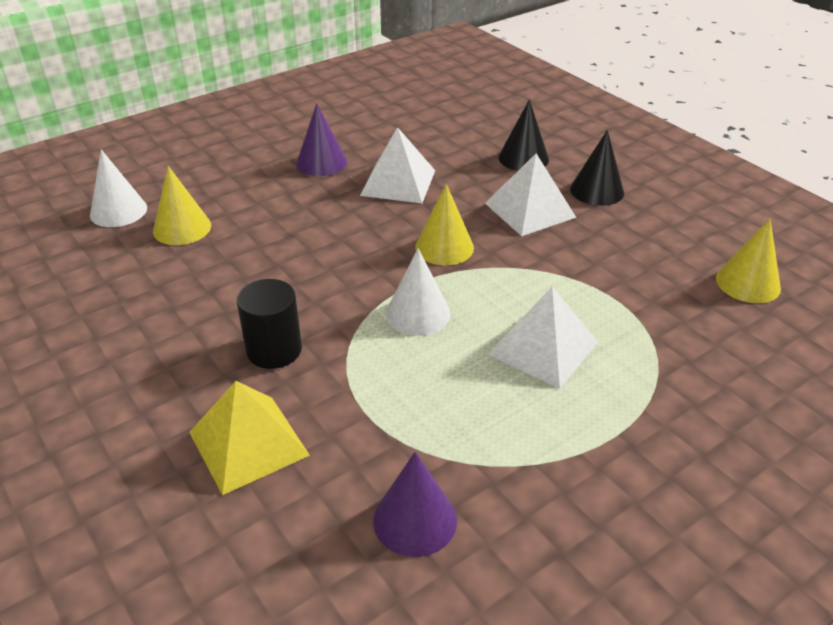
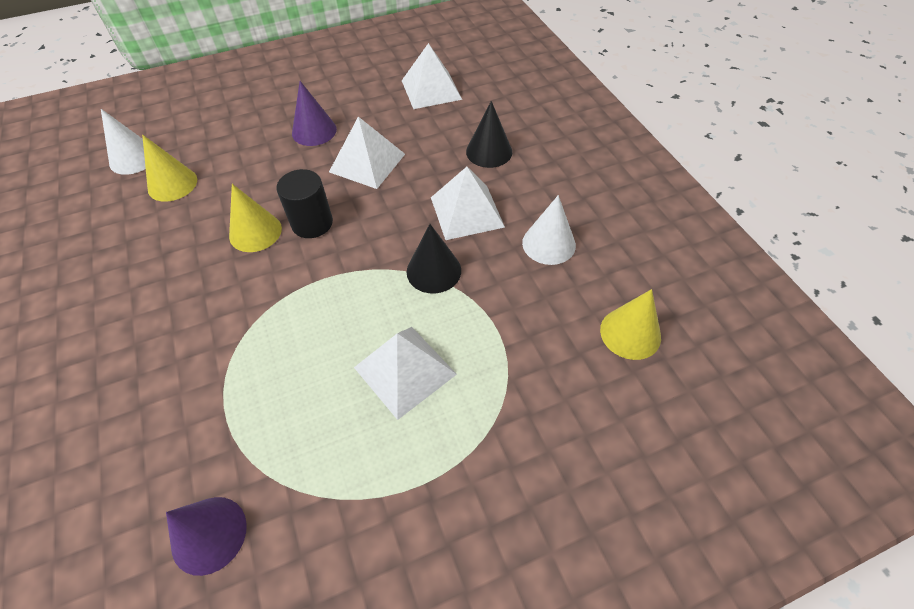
camera: 15 degrees right, 15 degrees up
yellow pyramid [189,381,310,495] -> none
black cylinder [237,279,302,369] -> black cylinder moved to [277,169,333,238]
white cone [386,248,451,336] -> white cone moved to [522,195,576,265]
yellow cone [415,184,474,266] -> yellow cone moved to [229,184,282,252]
black cone [570,130,624,206] -> black cone moved to [407,224,461,293]
none -> white pyramid [402,43,462,109]

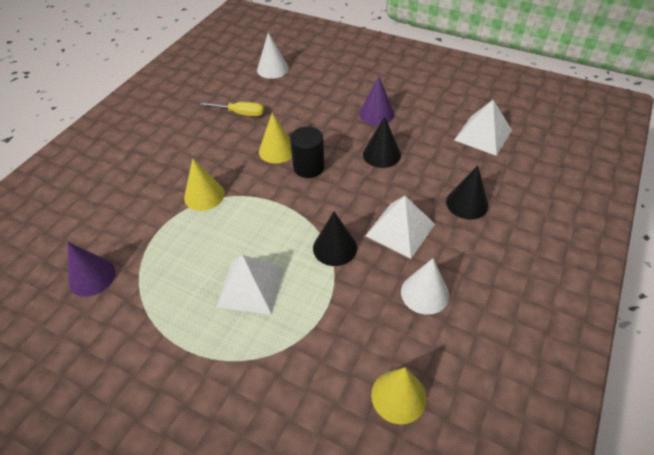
camera: 50 degrees right, 5 degrees down
yellow cone [142,135,197,202] -> yellow cone moved to [184,158,225,211]
white pyramid [329,117,405,189] -> black cone [363,116,401,168]
none -> yellow screwdriver [199,102,264,117]

